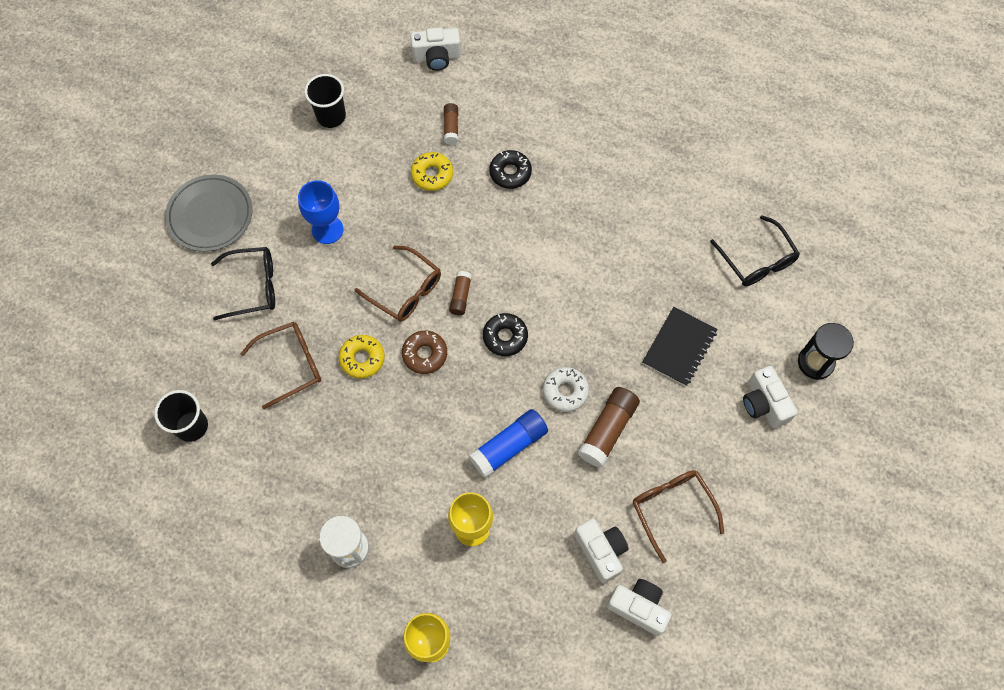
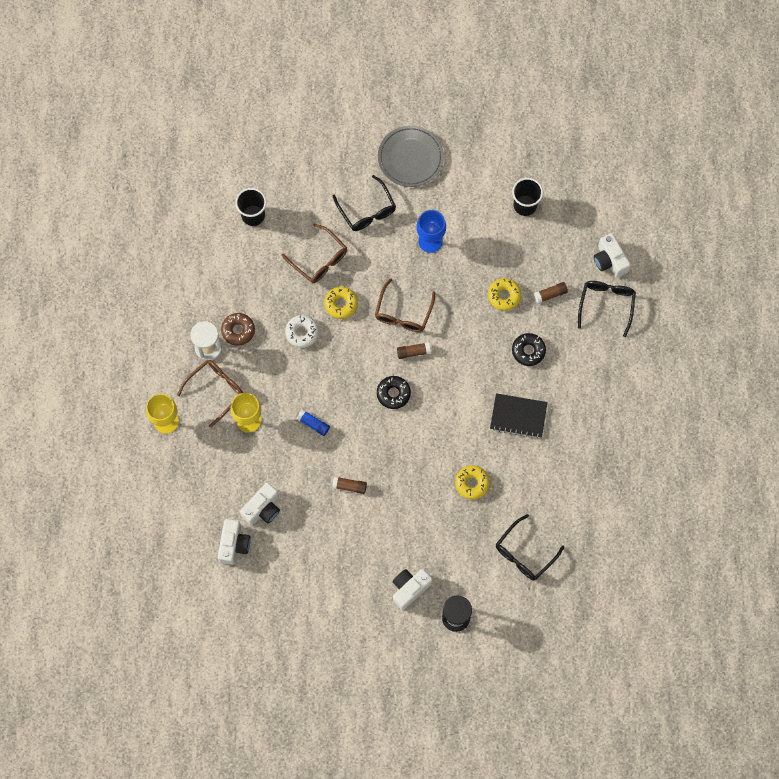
camera: 70 degrees right, 5 degrees up
brown donut [402,331,447,374] -> brown donut moved to [221,313,255,346]
blue glue stick [469,409,548,478] -> blue glue stick [297,410,330,436], size x0.57
white donut [543,367,589,412] -> white donut moved to [285,315,319,348]
brown glue stick [578,387,640,467] -> brown glue stick [332,476,367,494], size x0.57
brown glasses [633,470,724,563] -> brown glasses moved to [177,360,243,428]
black notebook [642,307,718,386] -> black notebook moved to [490,393,548,439]
none -> yellow donut [455,465,490,500]
none -> black glasses [578,281,636,337]

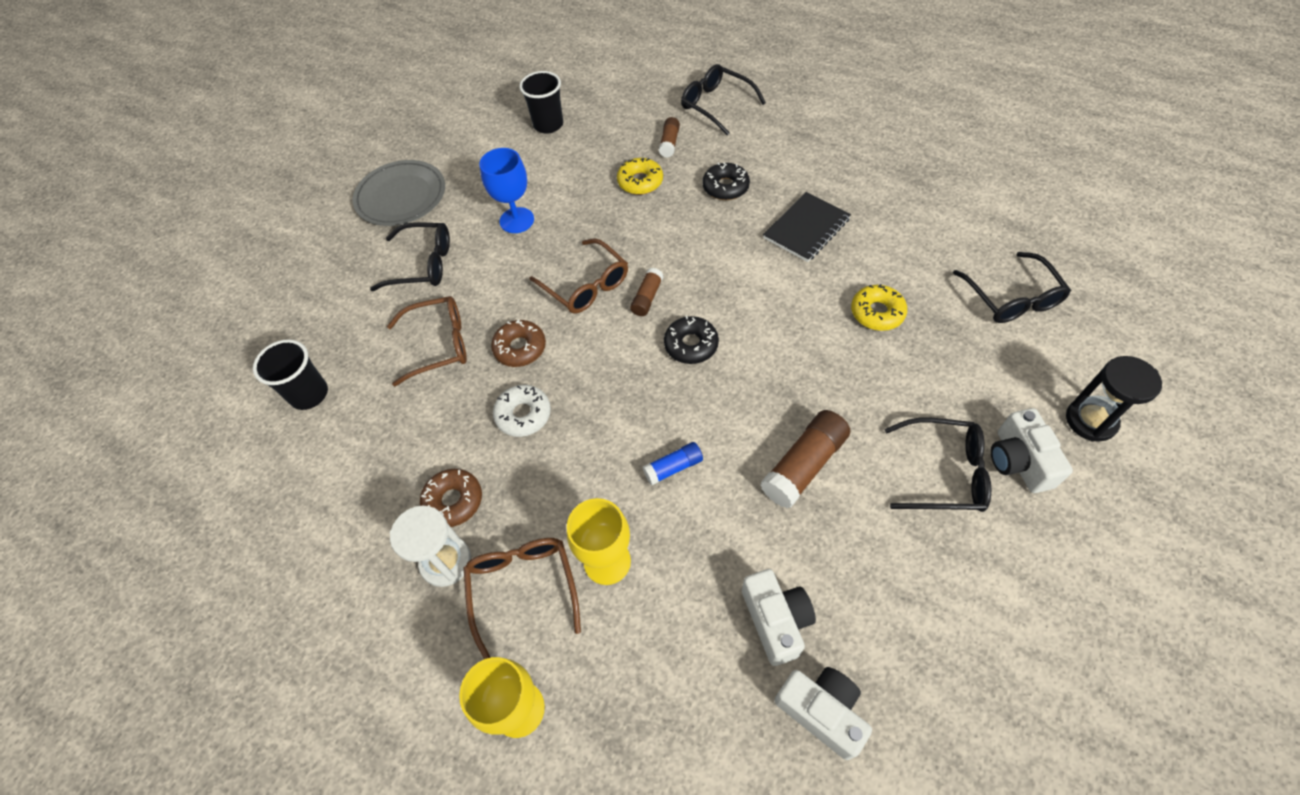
camera: 55 degrees left, 15 degrees down
yellow donut [324,287,358,319] -> brown donut [491,319,546,367]
brown glue stick [332,476,367,494] -> brown glue stick [760,410,850,508], size x1.75
white camera [594,233,631,277] -> none
none -> black glasses [885,418,991,512]

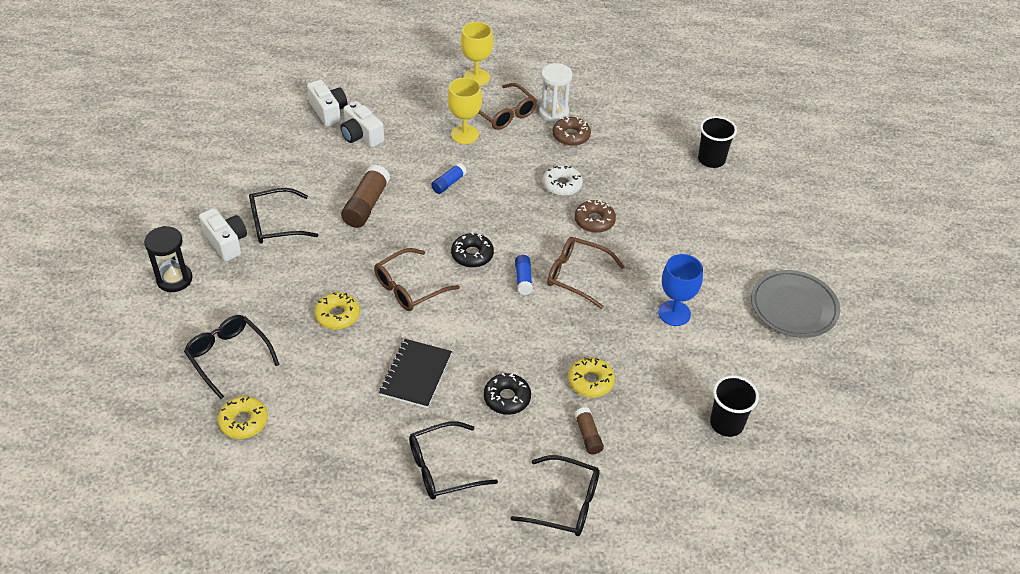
camera: 150 degrees right, 10 degrees down
black glasses [370,223,450,291] -> black glasses moved to [409,421,498,499]
brown glasses [387,296,467,387] -> brown glasses moved to [374,248,460,311]
brown glue stick [630,268,664,316] -> blue glue stick [515,255,533,295]
white camera [774,667,872,760] -> white camera turned 135 degrees counterclockwise [307,80,347,127]
none -> yellow donut [218,396,268,439]

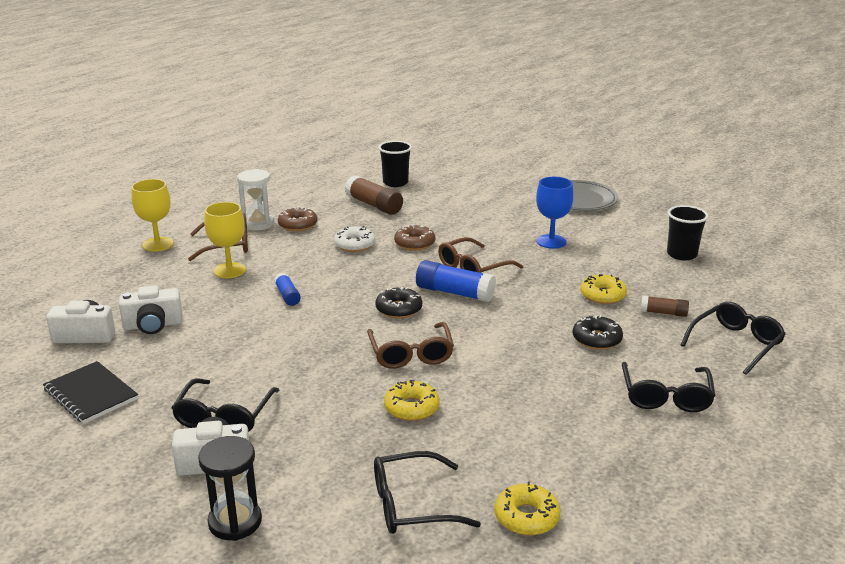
camera: 60 degrees left, 20 degrees down
brown glue stick [341,164,390,228] -> brown glue stick moved to [345,175,403,215]
black notebook [379,339,452,408] -> black notebook moved to [43,361,138,424]
blue glue stick [515,255,533,295] -> blue glue stick [416,260,496,302], size x1.75

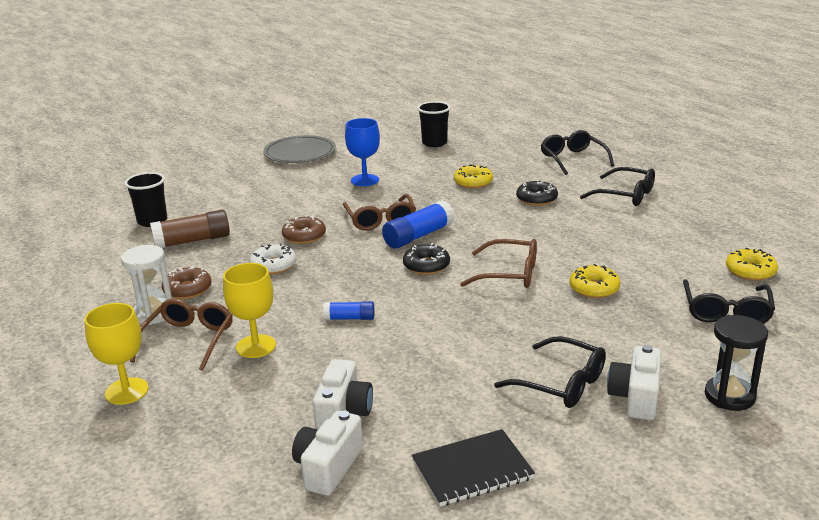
camera: 65 degrees left, 0 degrees up
brown glue stick [641,295,689,317] -> none

